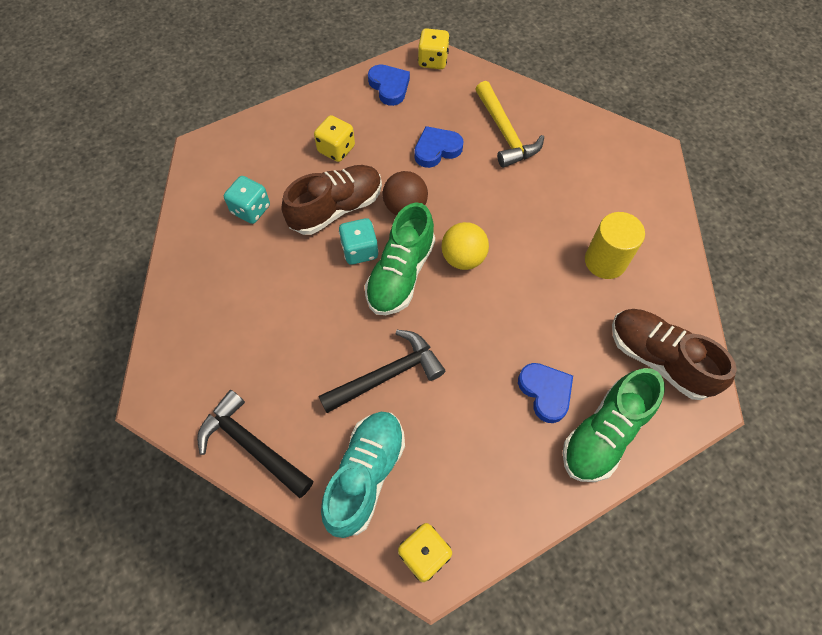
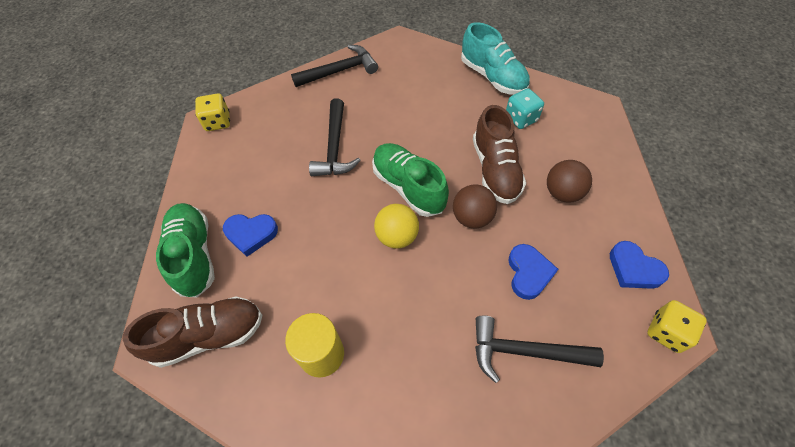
camera: 120 degrees right, 5 degrees down
yellow dice [314,115,355,162] -> brown ball [547,160,592,203]
turquoise shoe [321,412,405,538] -> turquoise shoe moved to [461,22,530,95]
turquoise dice [339,218,379,265] -> none
blue heart [368,64,410,106] -> blue heart turned 45 degrees clockwise [610,241,669,289]
yellow hammer [475,81,544,168] -> black hammer [475,315,604,383]

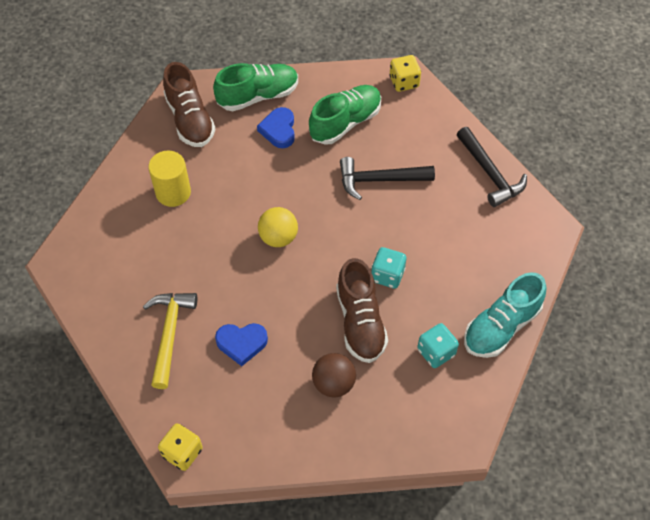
camera: 85 degrees right, 0 degrees up
green shoe [372,143,449,217] -> green shoe moved to [309,85,381,145]
brown ball [453,184,497,229] -> none
brown shoe [473,105,526,204] -> brown shoe turned 90 degrees counterclockwise [336,258,388,363]
black hammer [475,315,604,383] -> yellow hammer [143,293,197,389]
blue heart [610,241,669,289] -> none
none -> turquoise dice [371,247,406,288]

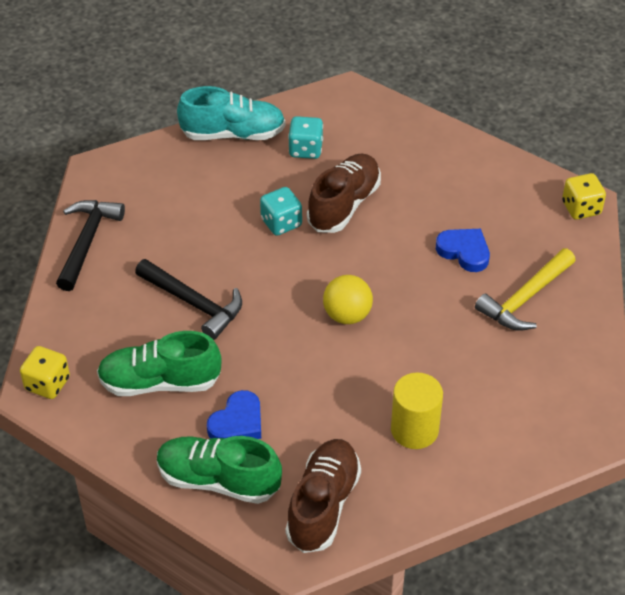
camera: 140 degrees left, 10 degrees down
brown ball [312,353,356,397] -> none

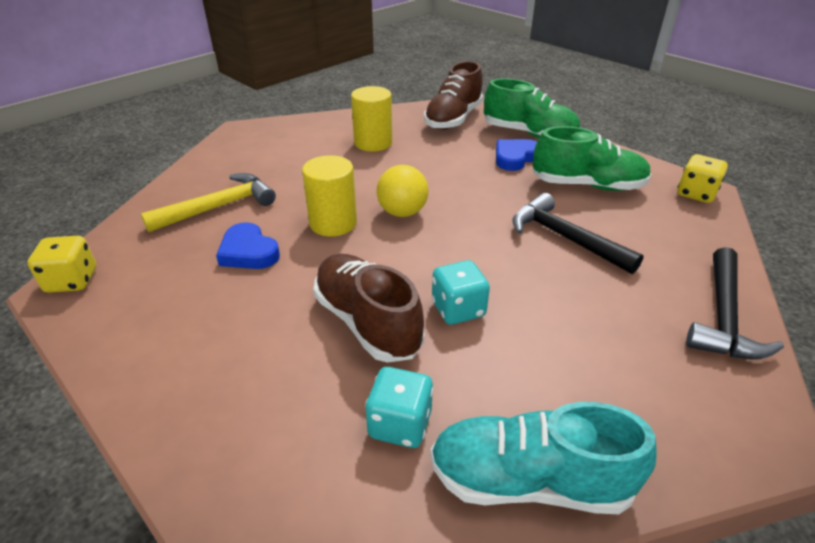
camera: 170 degrees left, 10 degrees down
brown shoe [307,154,381,233] -> brown shoe turned 105 degrees clockwise [313,254,424,363]
none -> yellow cylinder [302,155,357,237]

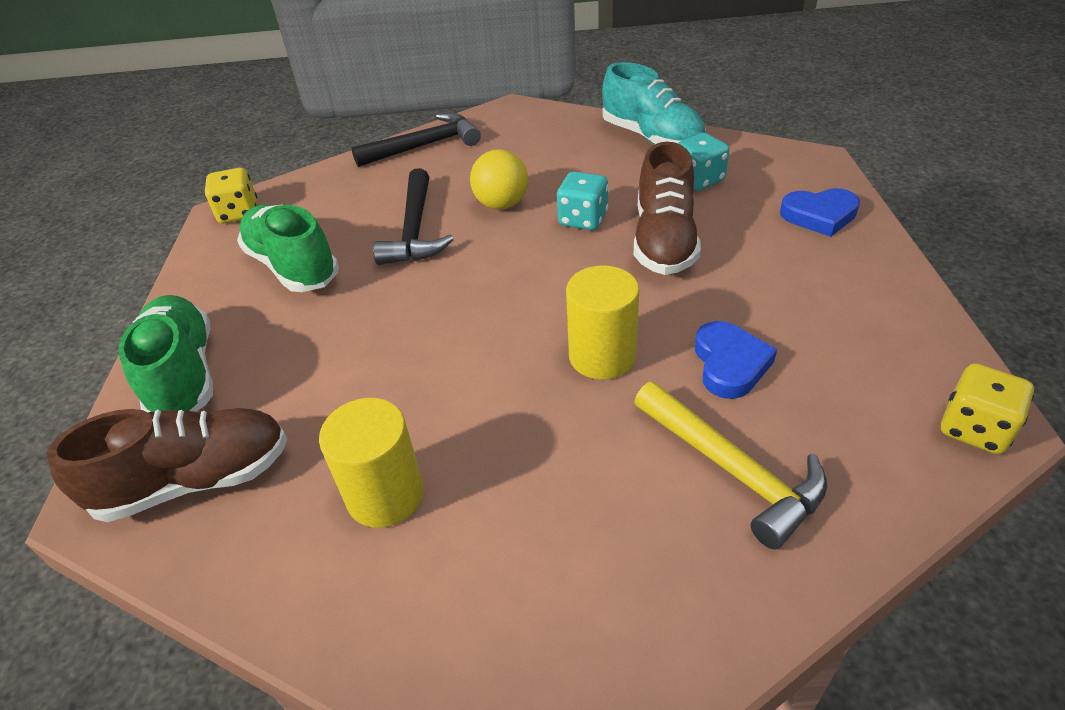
camera: 135 degrees left, 5 degrees up
yellow hammer [141,173,276,232] -> yellow hammer turned 135 degrees counterclockwise [634,382,827,549]
yellow ball [377,165,428,217] -> yellow ball moved to [470,149,528,209]
blue heart [496,139,537,171] -> blue heart moved to [780,188,860,237]

